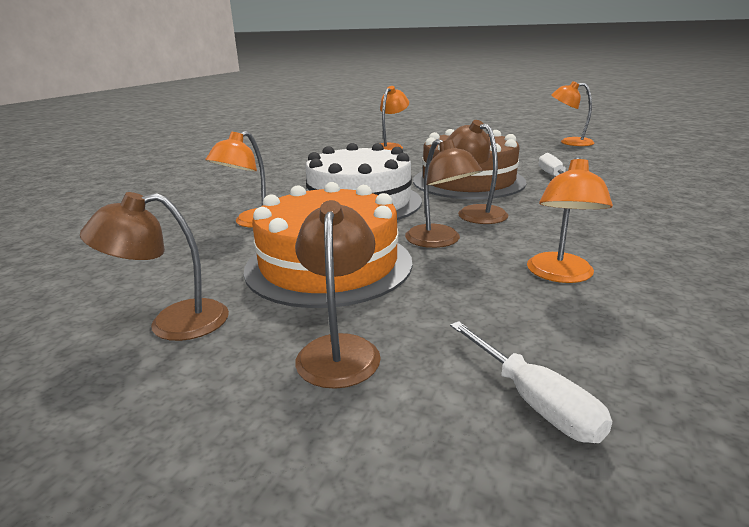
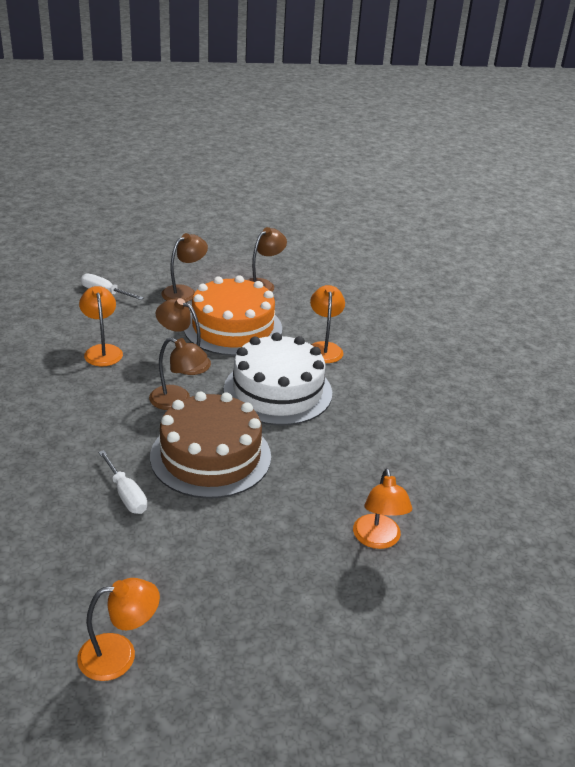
camera: 145 degrees right, 10 degrees up
brown lamp [295,200,381,389] -> brown lamp turned 105 degrees counterclockwise [161,233,208,302]

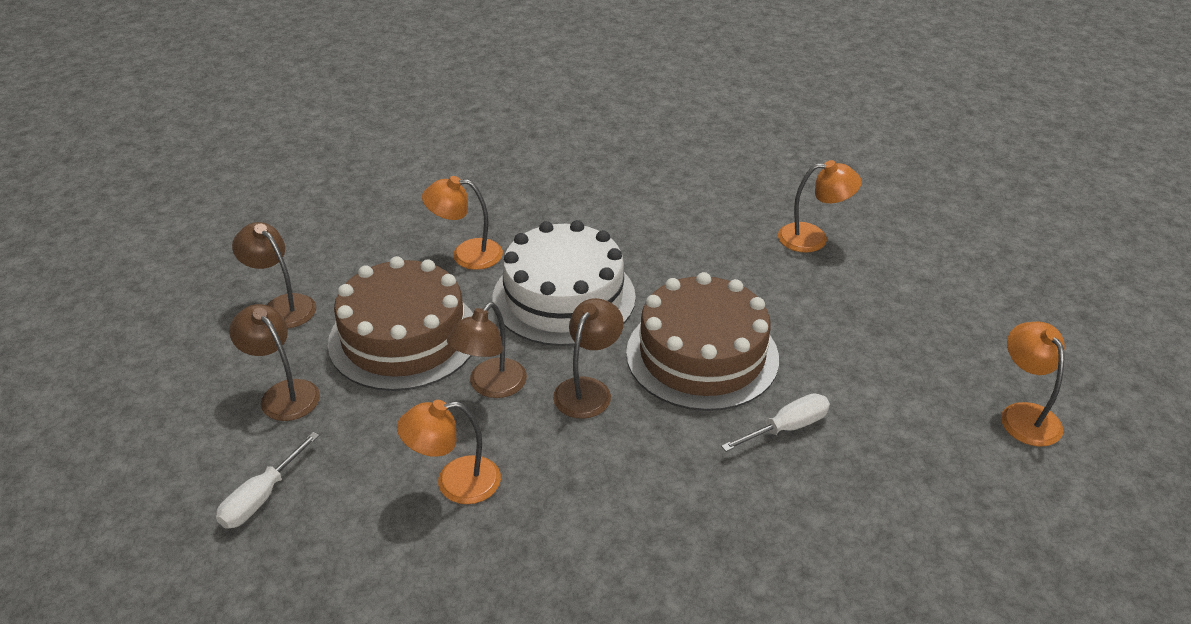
camera: 85 degrees left, 5 degrees up
orange cake [184,275,282,356] -> brown cake [328,256,473,391]

